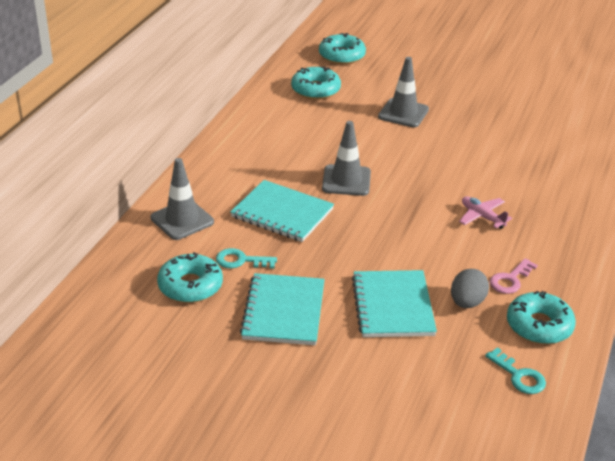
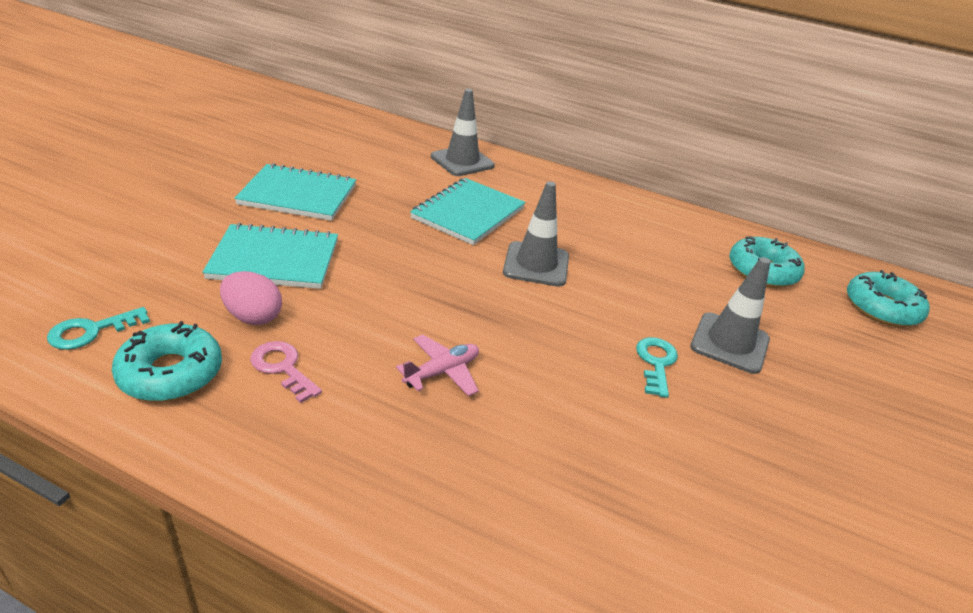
camera: 90 degrees right, 0 degrees up
turquoise donut [157,252,223,303] -> none
turquoise key [216,248,277,269] -> turquoise key moved to [636,337,678,398]
grey egg [451,269,489,308] -> pink egg [220,271,282,325]

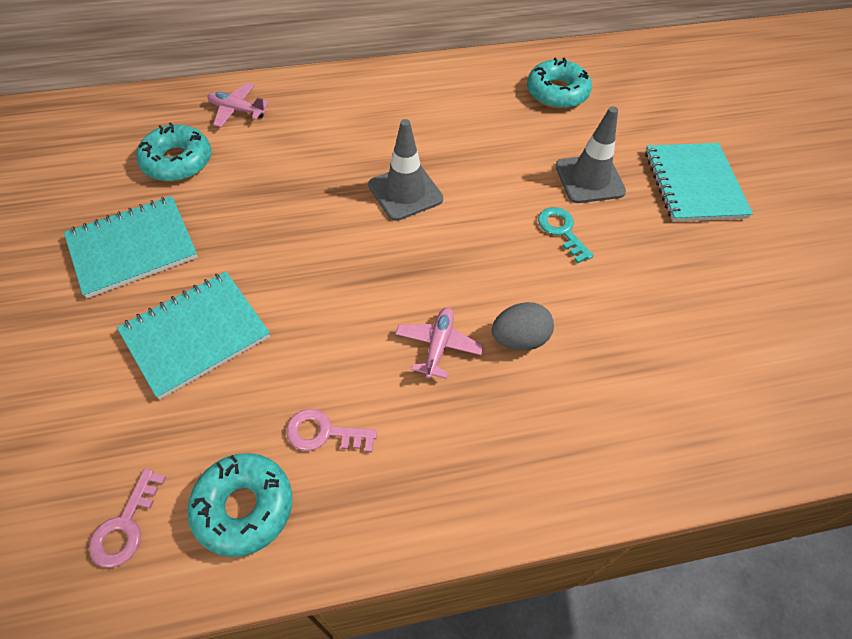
camera: 35 degrees left, 20 degrees up
turquoise key [47,307,150,350] -> pink key [89,469,166,568]
pink egg [220,271,282,325] -> none
turquoise notebook [410,178,526,245] -> turquoise notebook moved to [645,143,753,222]
grey traffic cone [431,89,495,176] -> pink plane [208,83,269,127]
turquoise donut [847,270,930,327] -> turquoise donut moved to [136,122,211,181]
none -> grey egg [492,302,554,350]

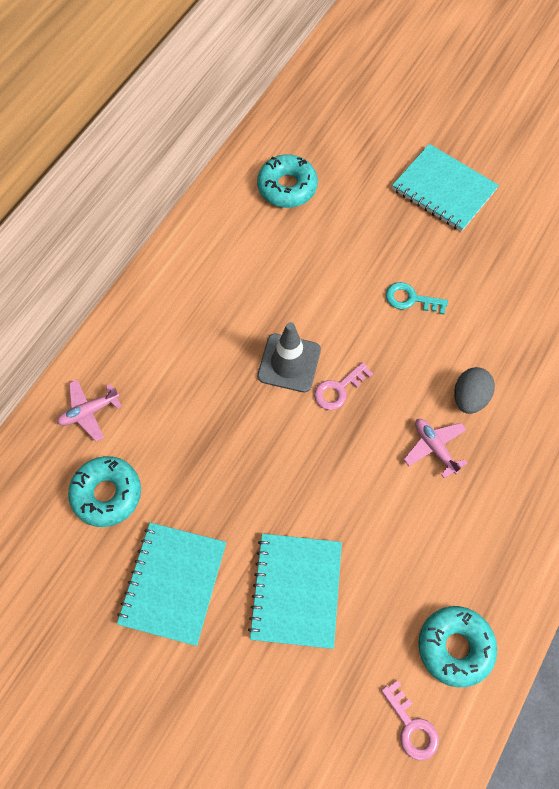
camera: 45 degrees left, 10 degrees up
pink key [286,409,377,452] -> pink key moved to [314,362,373,410]
grey traffic cone [555,107,626,203] -> none

